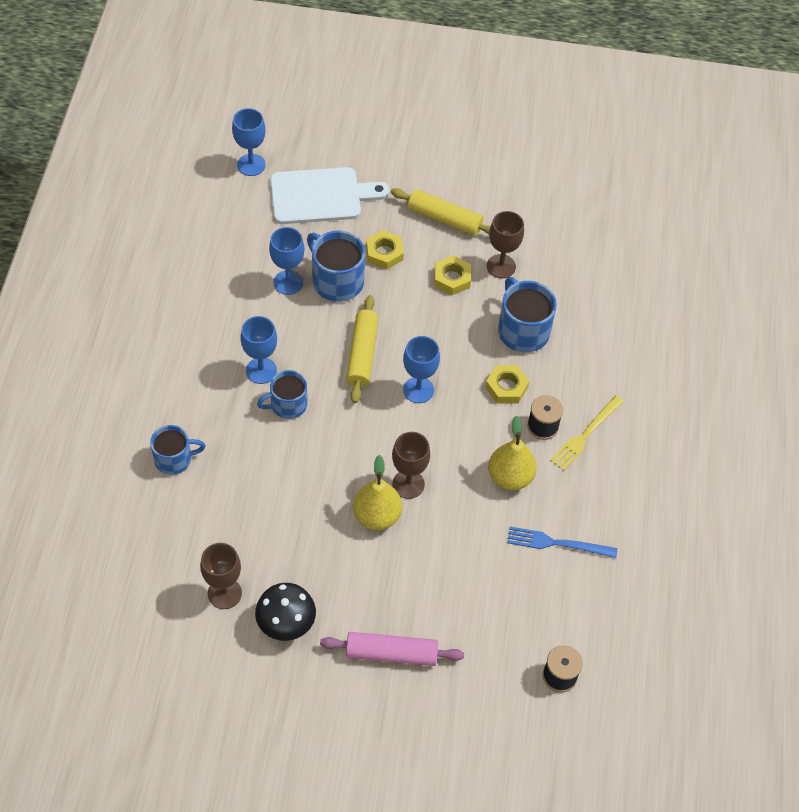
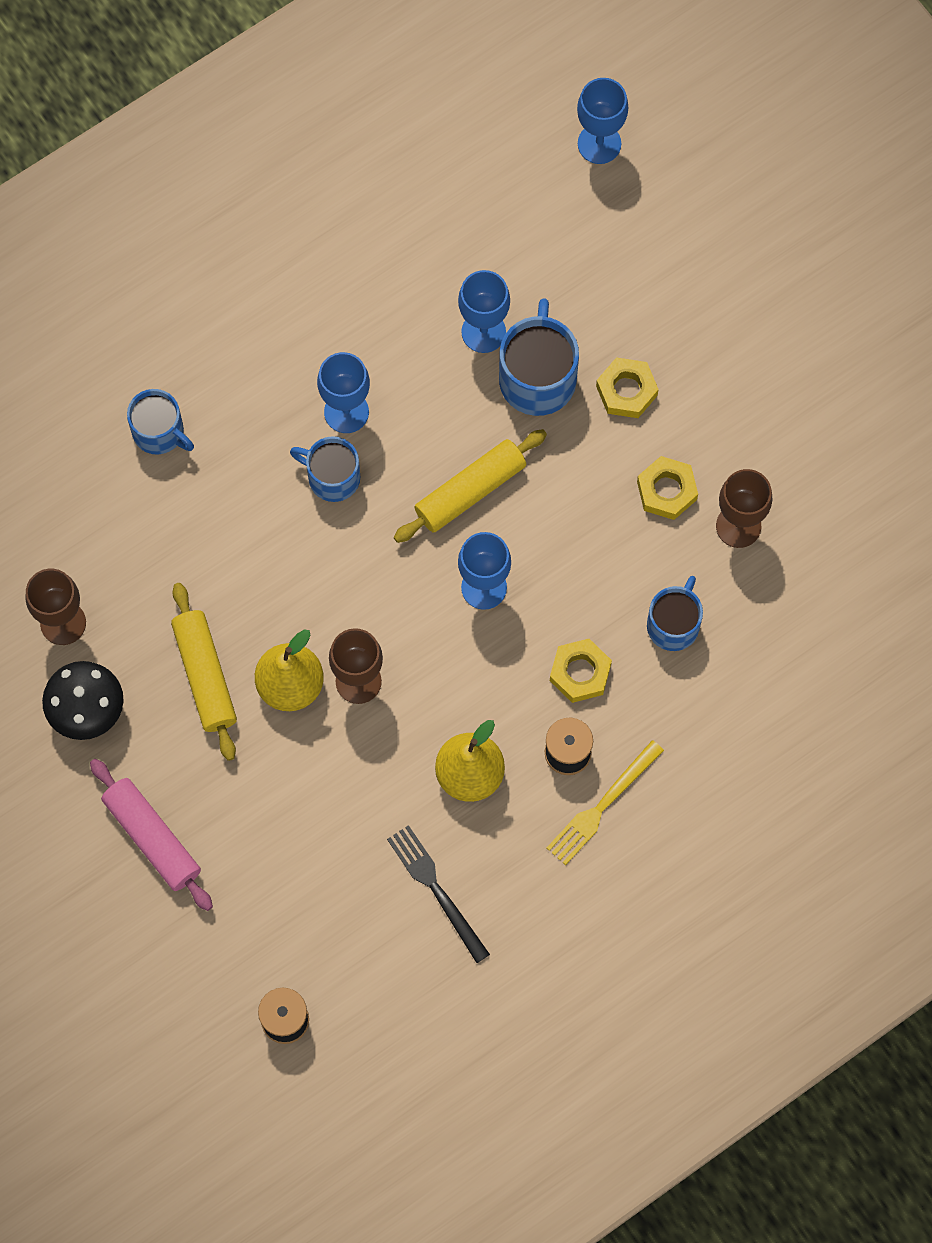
camera: 50 degrees right, 15 degrees up
white cutting board [270,167,389,224] -> none
yellow rolling pin [391,188,490,236] -> yellow rolling pin moved to [171,583,237,761]
blue mug [498,277,557,352] -> blue mug [647,576,703,651], size x0.66
blue fork [507,526,617,558] -> black fork [387,825,490,963]
yellow fork [550,395,624,471] -> yellow fork turned 45 degrees counterclockwise [547,740,664,865]

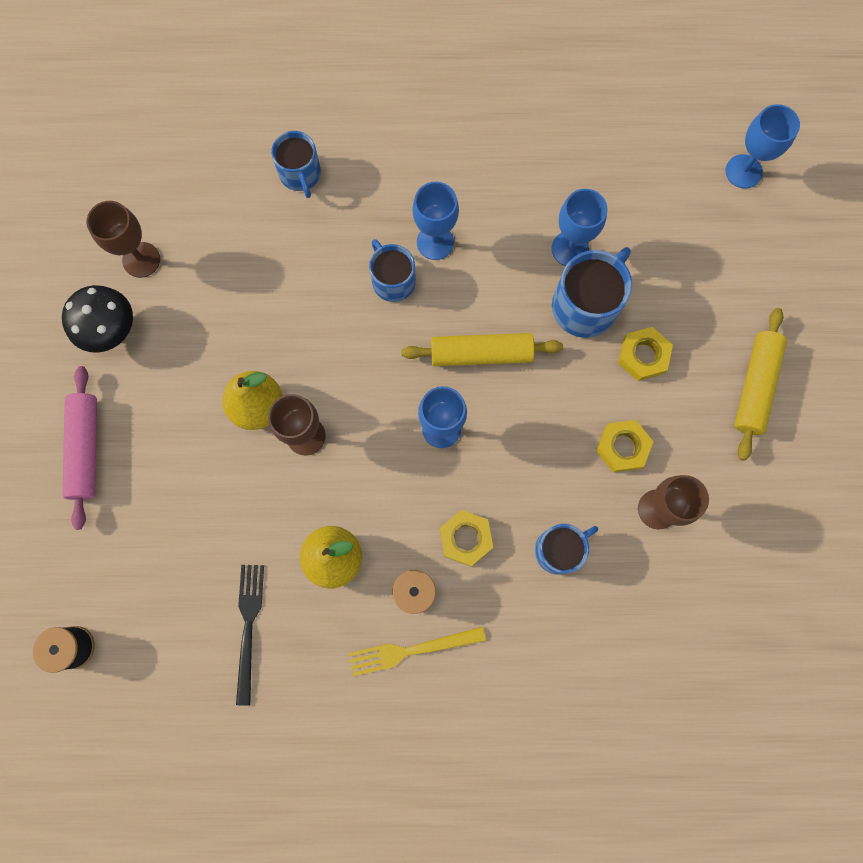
camera: 35 degrees right, 5 degrees up
yellow rolling pin [171,583,237,761] -> yellow rolling pin moved to [735,308,787,461]

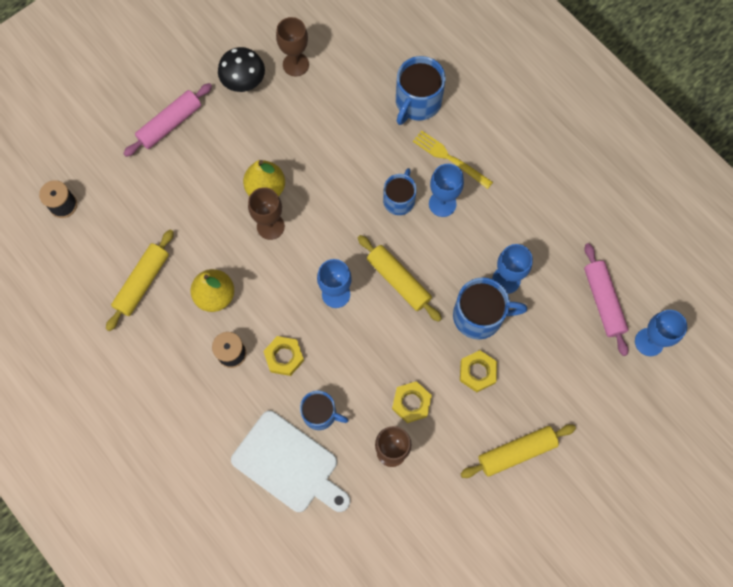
camera: 50 degrees right, 5 degrees down
black fork [236,565,264,706] -> yellow rolling pin [106,229,174,331]
blue mug [271,131,321,198] -> blue mug [396,56,446,125], size x1.51
yellow fork [349,627,486,676] -> yellow fork moved to [413,130,493,189]
none -> white cutting board [231,411,350,512]
none -> pink rolling pin [584,243,628,356]

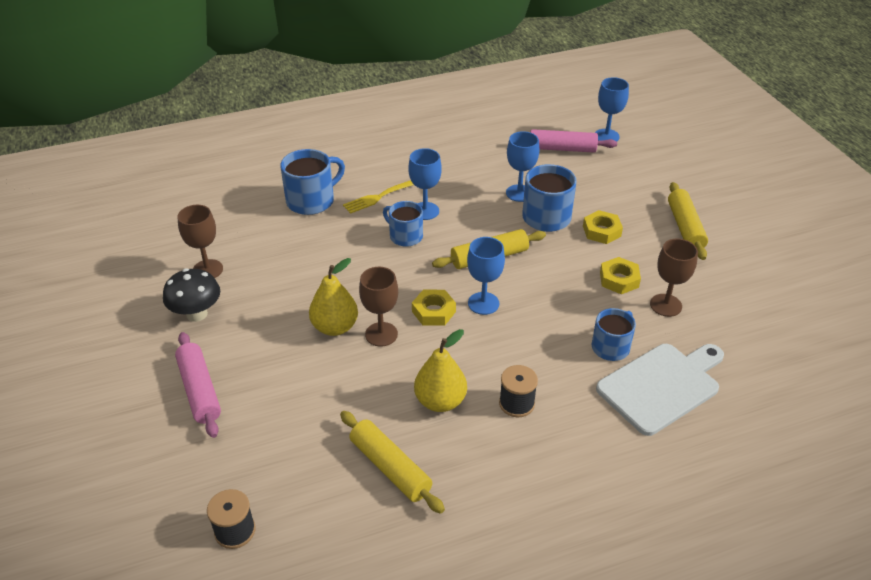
camera: 70 degrees left, 30 degrees down
yellow nut [263,336,304,376] -> yellow nut moved to [412,290,456,326]
blue mug [396,56,446,125] -> blue mug turned 90 degrees counterclockwise [280,149,345,215]

